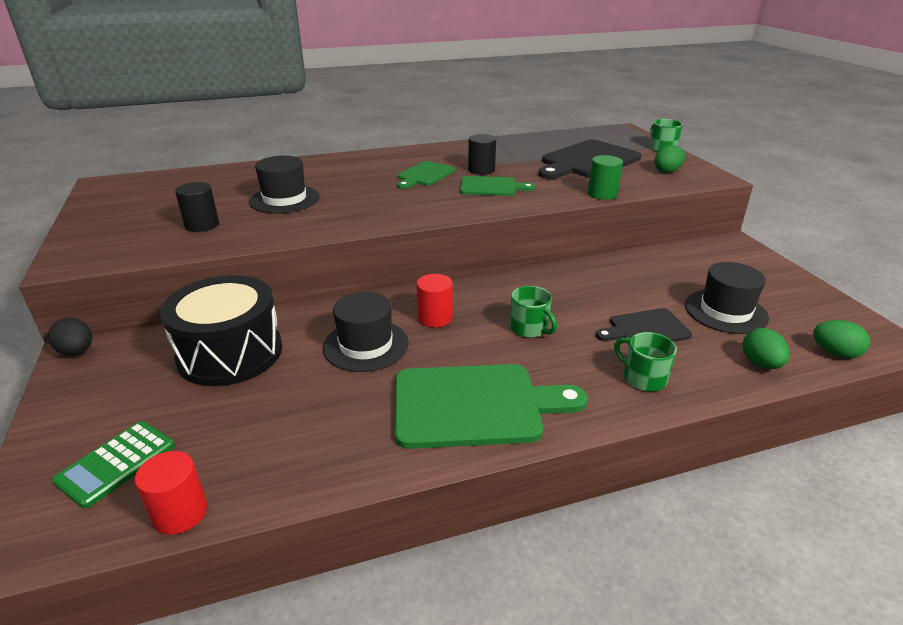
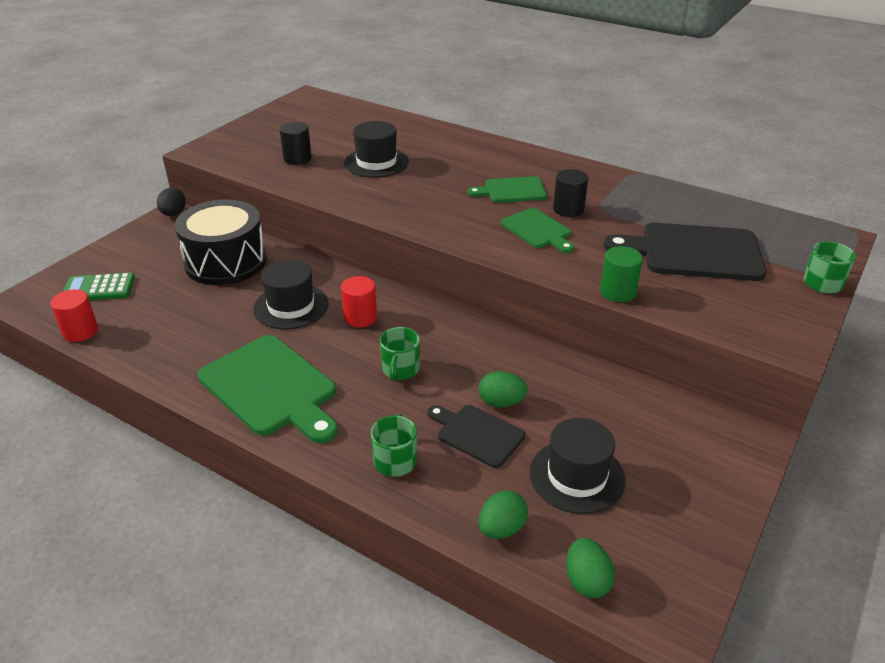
camera: 50 degrees right, 5 degrees up
green egg [654,145,685,173] -> green egg moved to [479,371,528,408]

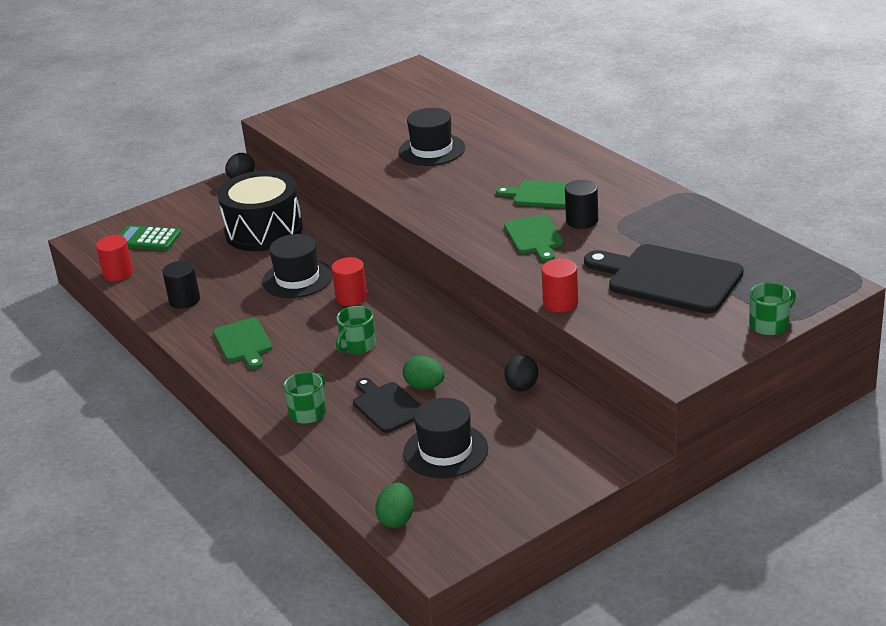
camera: 25 degrees right, 5 degrees down
green cutting board [198,335,338,443] -> green cutting board [213,318,272,369], size x0.57
black cylinder [280,122,312,165] -> black cylinder moved to [162,261,200,309]
green egg [479,491,528,539] -> none
green cylinder [600,246,643,302] -> red cylinder [541,259,578,312]
none -> black egg [504,355,538,392]

